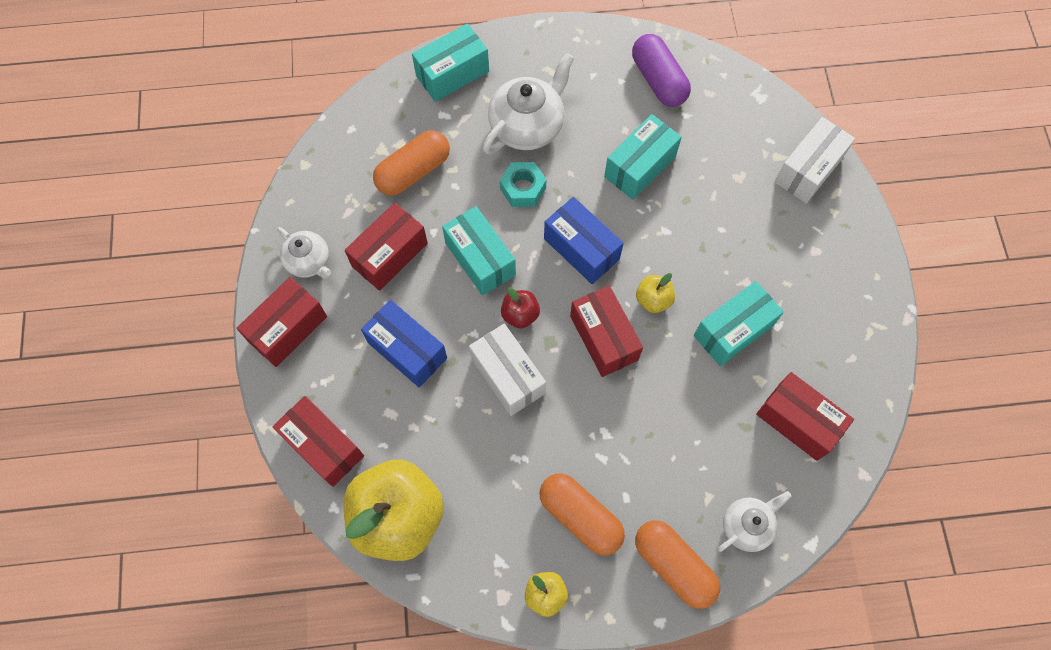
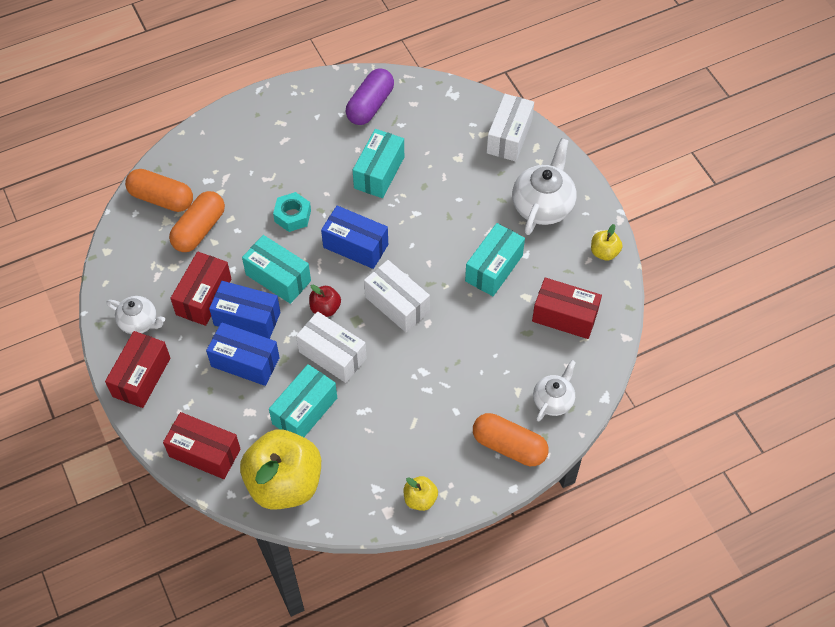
camera: 20 degrees left, 10 degrees down
turquoise box [412,23,489,102] -> turquoise box moved to [269,364,337,437]
white teapot [483,53,574,154] -> white teapot moved to [512,138,576,235]
orange capsule [540,473,625,555] -> orange capsule moved to [125,169,193,212]
red box [570,285,643,377] -> white box [364,260,430,332]
purple capsule [632,34,691,107] -> purple capsule turned 75 degrees clockwise [346,68,394,125]
yellow apple [636,273,675,313] -> yellow apple moved to [591,224,622,261]
none -> blue box [209,281,281,339]

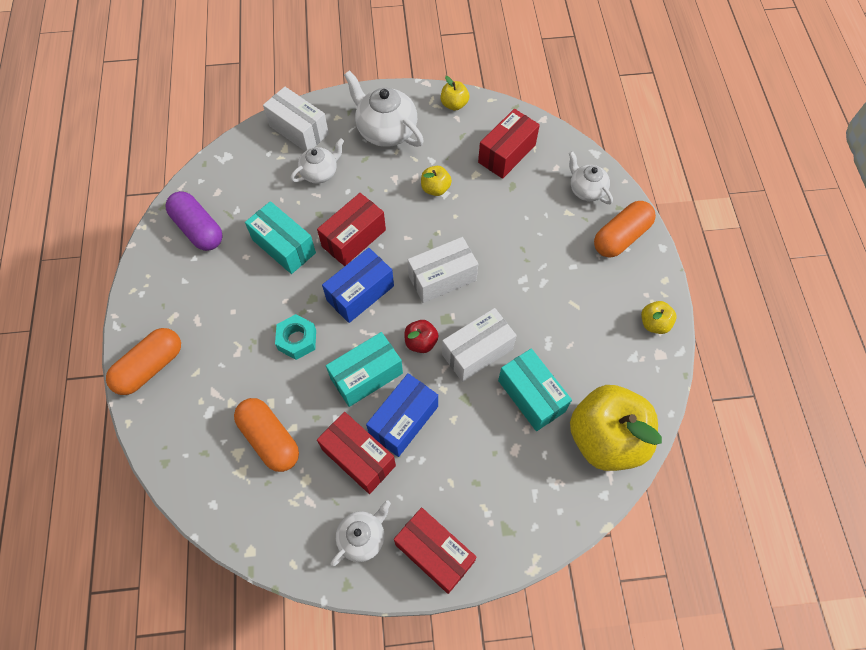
camera: 70 degrees left, 5 degrees up
orange capsule [125,169,193,212] -> orange capsule moved to [106,328,181,395]
red box [163,412,240,479] -> red box moved to [317,193,386,266]
blue box [206,322,280,386] -> none
turquoise box [465,223,525,296] -> yellow apple [421,166,452,196]
none -> white teapot [291,138,344,184]

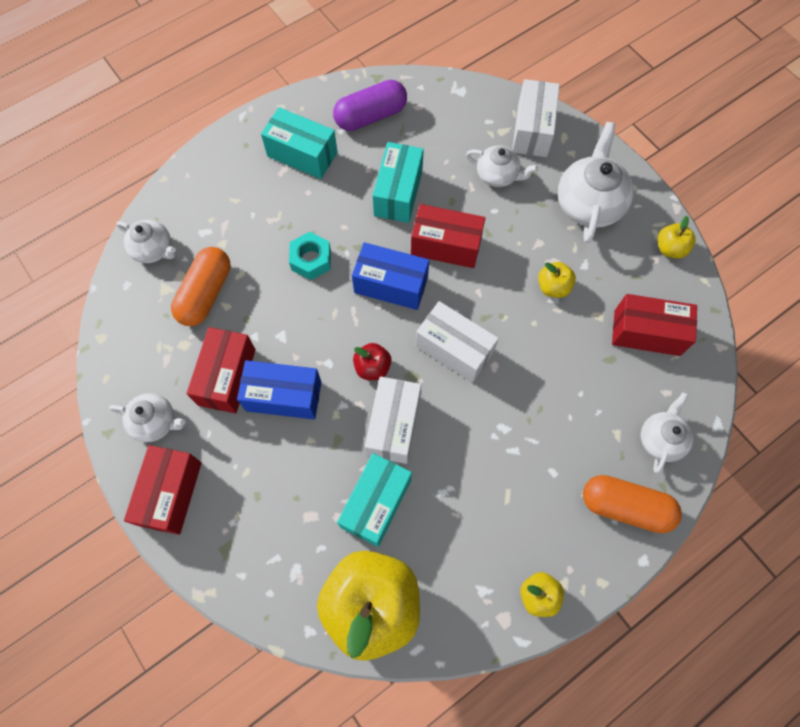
camera: 60 degrees right, 5 degrees up
orange capsule [106,328,181,395] -> none
purple capsule [165,191,223,251] -> purple capsule turned 45 degrees clockwise [333,80,407,131]
turquoise box [326,332,403,407] -> turquoise box moved to [261,107,338,179]
white box [442,308,517,382] -> white box turned 75 degrees clockwise [365,377,421,464]
none -> white teapot [116,220,176,263]

